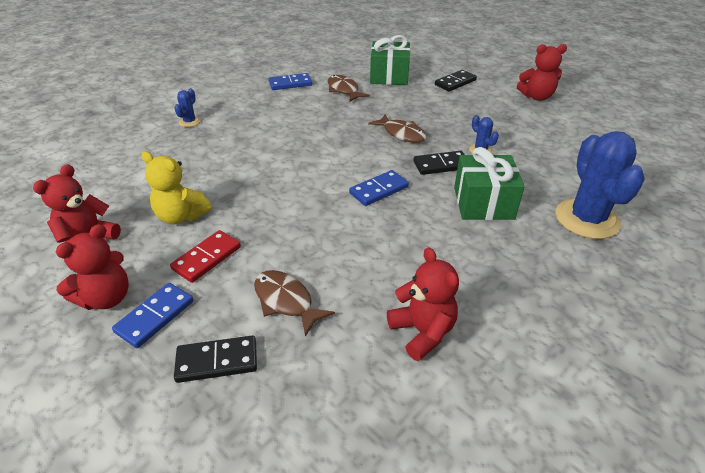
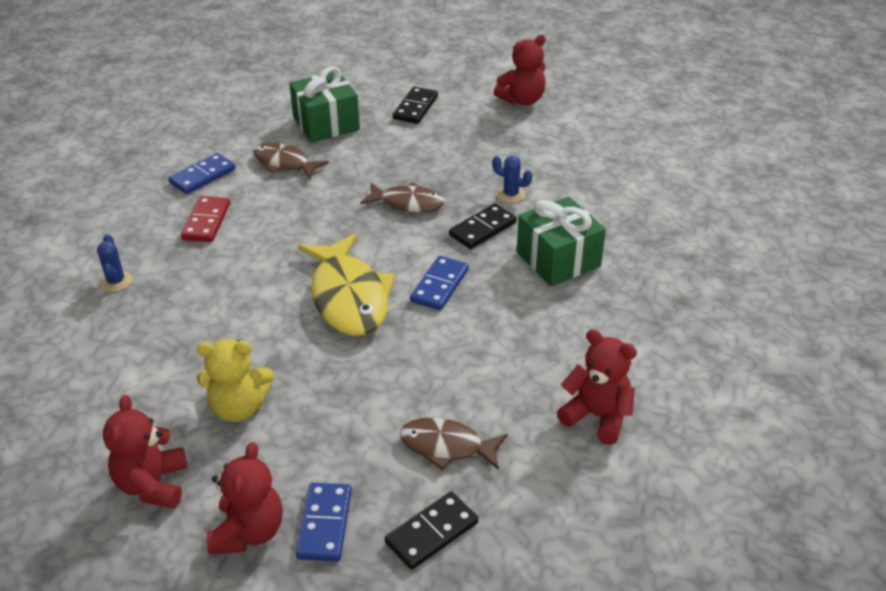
camera: 30 degrees left, 0 degrees up
red domino [170,230,241,283] -> red domino moved to [181,196,230,242]
blue cactus [555,131,645,239] -> none
none -> yellow fish [298,233,395,336]

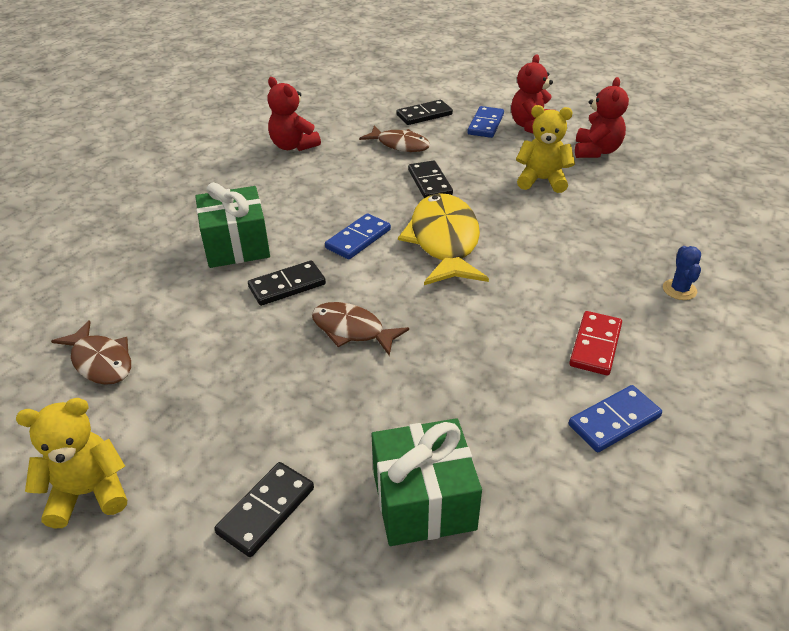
camera: 165 degrees left, 0 degrees up
brown fish [253,142,329,179] -> brown fish moved to [51,320,131,385]
blue cactus [492,156,532,203] -> none
red teddy bear [494,35,546,105] -> yellow teddy bear [16,398,127,528]
none -> black domino [408,160,453,198]

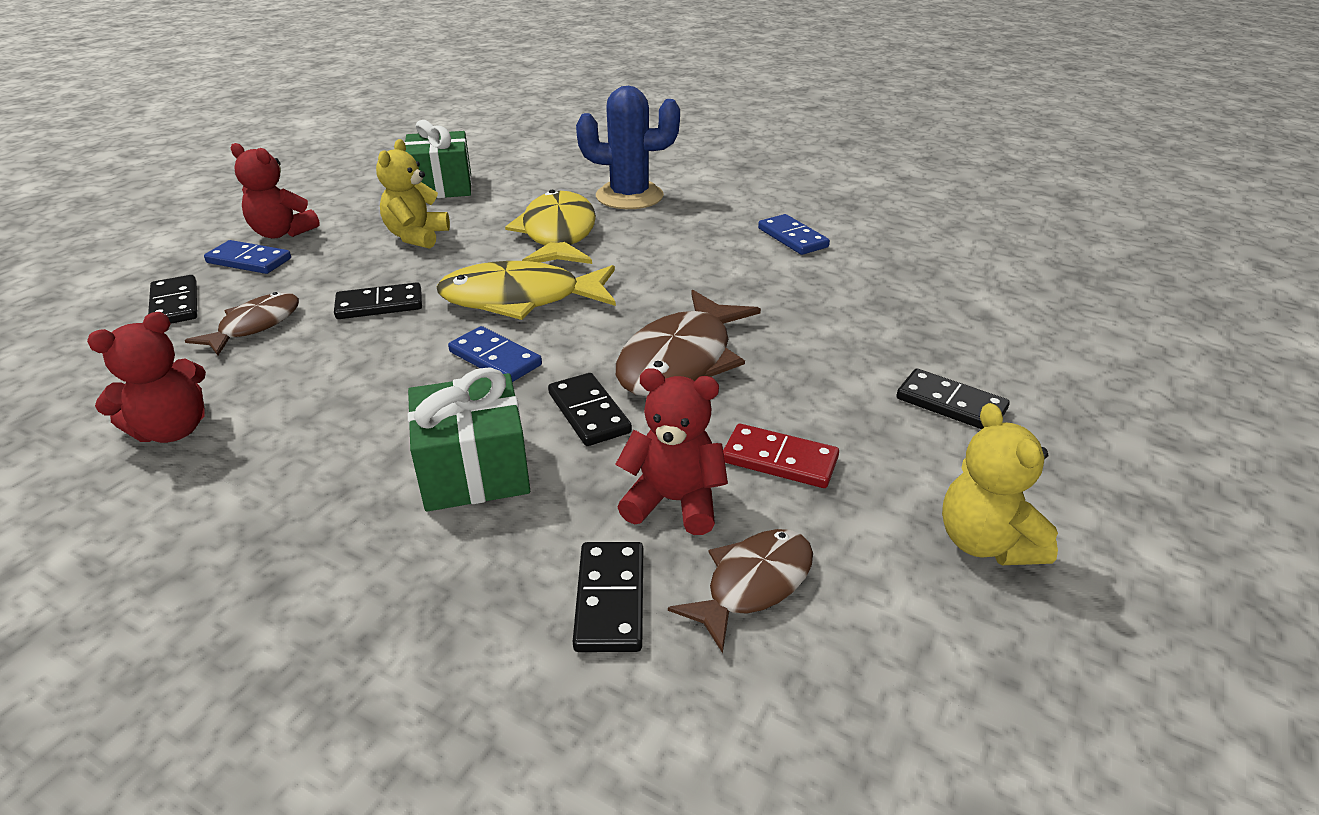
camera: 90 degrees left, 5 degrees down
brown fish [312,302,409,356] -> brown fish [616,290,761,396], size x1.66
green gift [371,418,482,546] -> green gift moved to [404,120,472,198]
red domino [569,311,622,375] -> red domino moved to [723,424,839,488]
red teddy bear [575,77,629,158] -> red teddy bear moved to [615,368,728,535]
blue cactus [663,246,701,300] -> blue cactus [576,86,680,209], size x2.26
none -> yellow fish [505,190,596,264]
none -> black domino [573,542,643,652]

